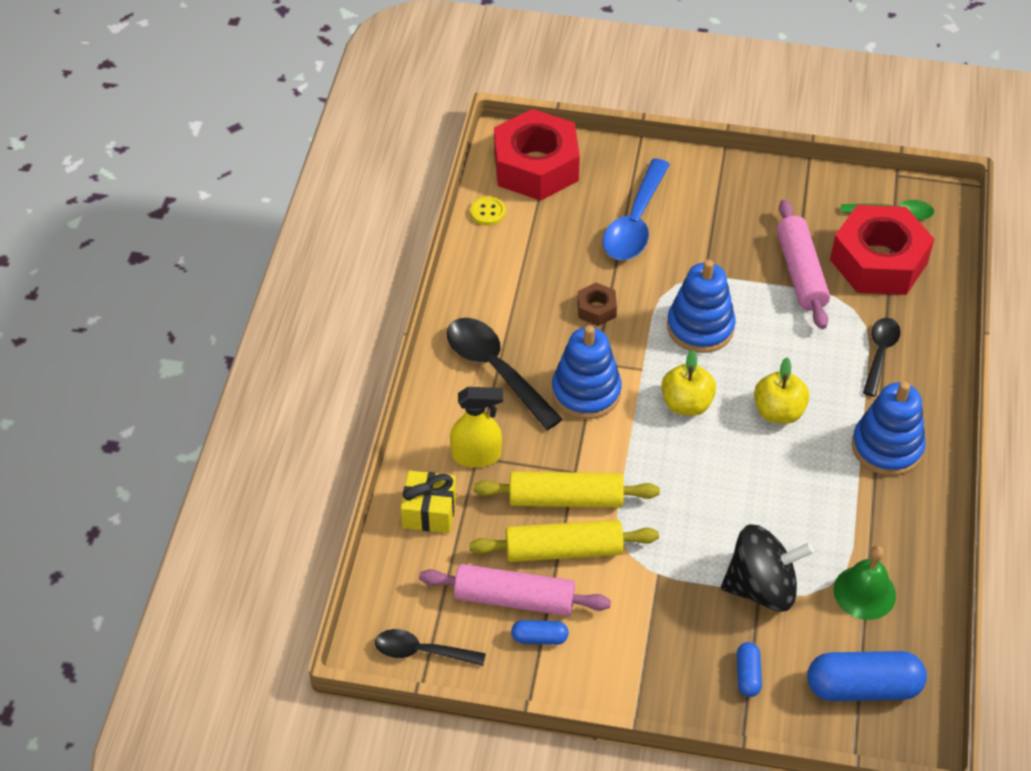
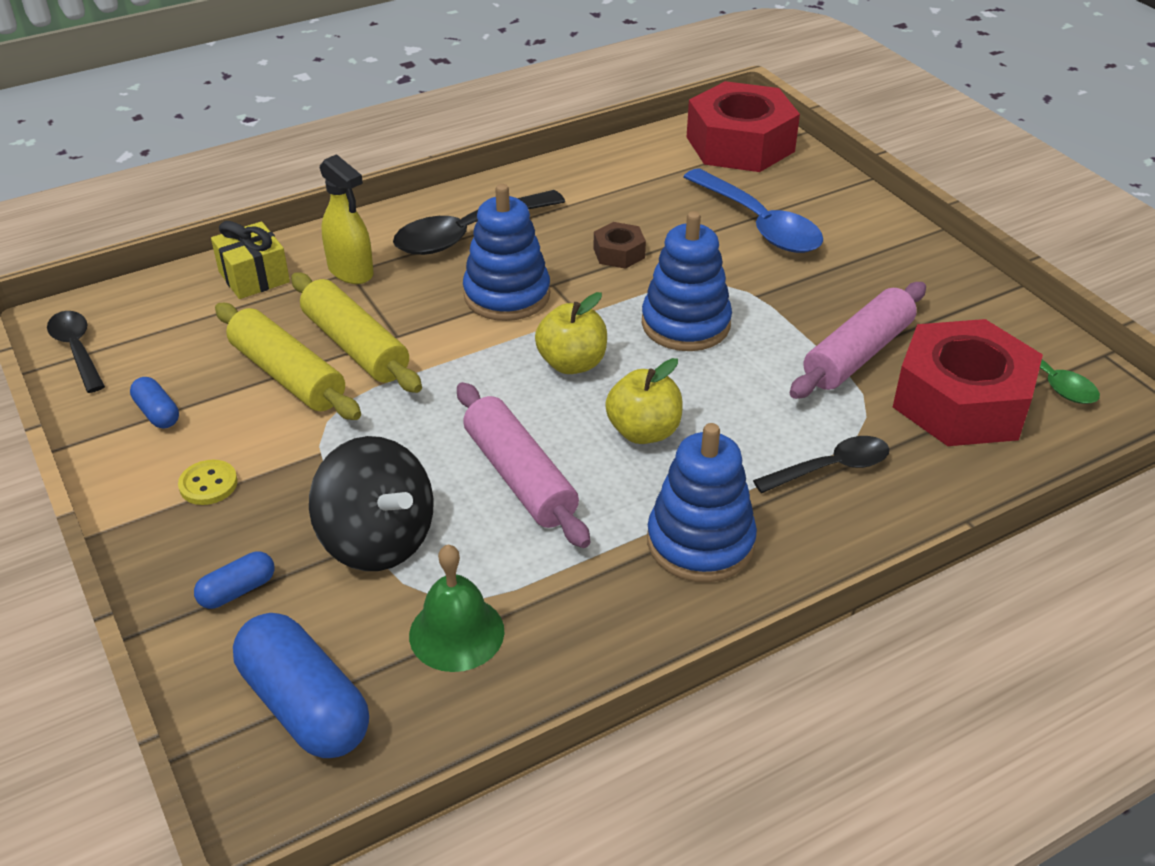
camera: 50 degrees right, 10 degrees down
pink rolling pin [419,564,611,616] -> pink rolling pin moved to [457,382,590,548]
black spoon [447,318,563,430] -> black spoon turned 135 degrees counterclockwise [393,190,565,255]
yellow button [470,196,506,226] -> yellow button moved to [178,460,238,505]
blue spoon [603,159,670,260] -> blue spoon turned 105 degrees counterclockwise [684,168,823,253]

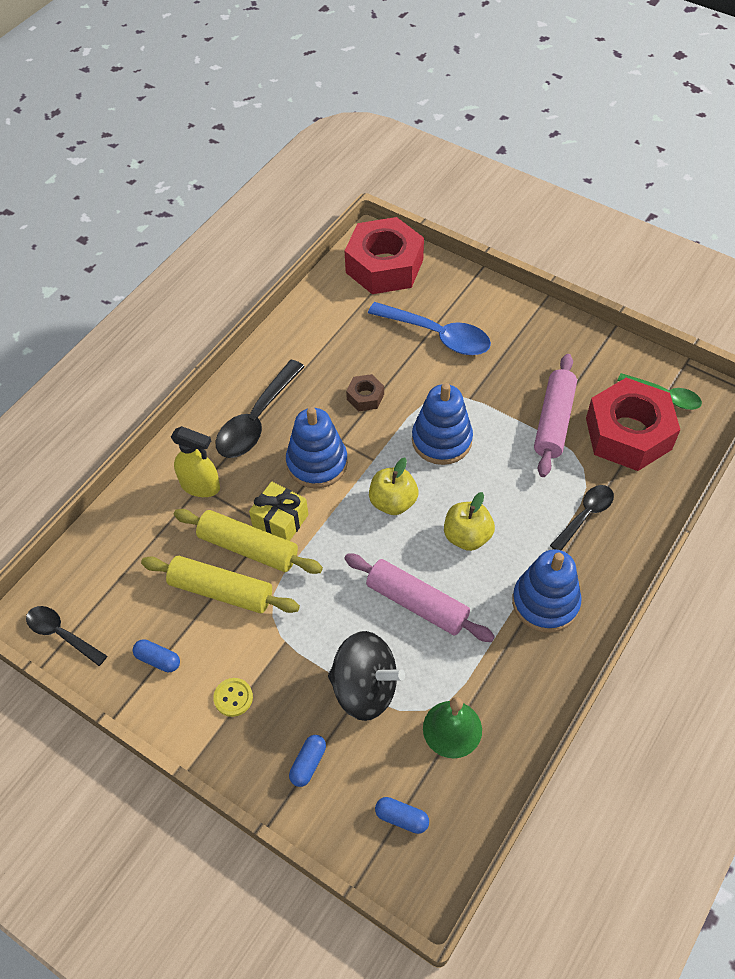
camera: 25 degrees left, 15 degrees up
yellow gift [211,221,290,299] -> yellow gift moved to [249,481,308,541]
blue capsule [233,613,369,758] -> blue capsule [375,797,429,834], size x0.50

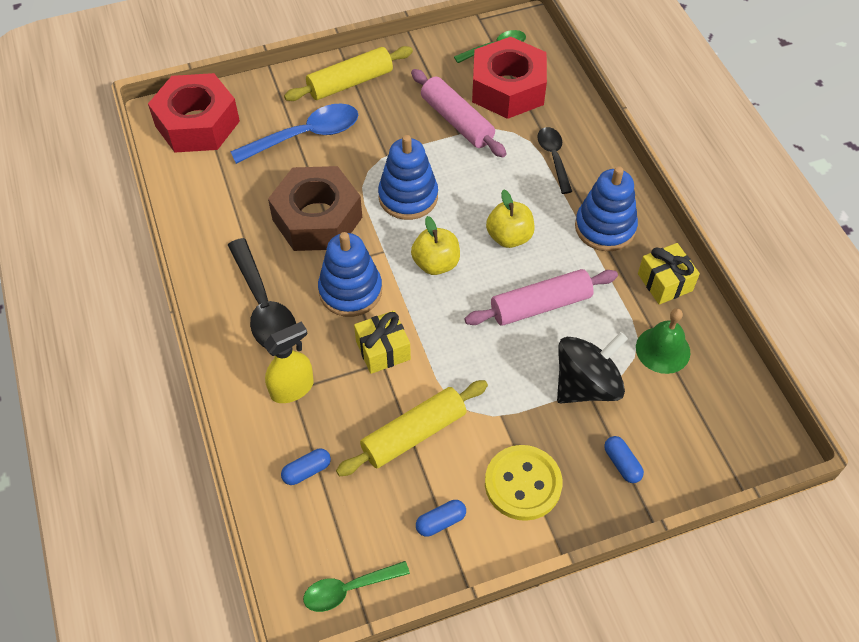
camera: 55 degrees left, 0 degrees up
black spoon [26,606,107,666] -> green spoon [303,561,410,612]
yellow rolling pin [174,509,323,574] -> yellow rolling pin moved to [284,46,413,101]
yellow button [213,678,253,717] -> yellow button [485,445,562,521], size x1.95
brown nut [346,374,384,411] -> brown nut [268,166,362,251], size x2.30
blue capsule [375,797,429,834] -> blue capsule moved to [281,449,331,485]
none -> yellow gift [638,243,700,304]

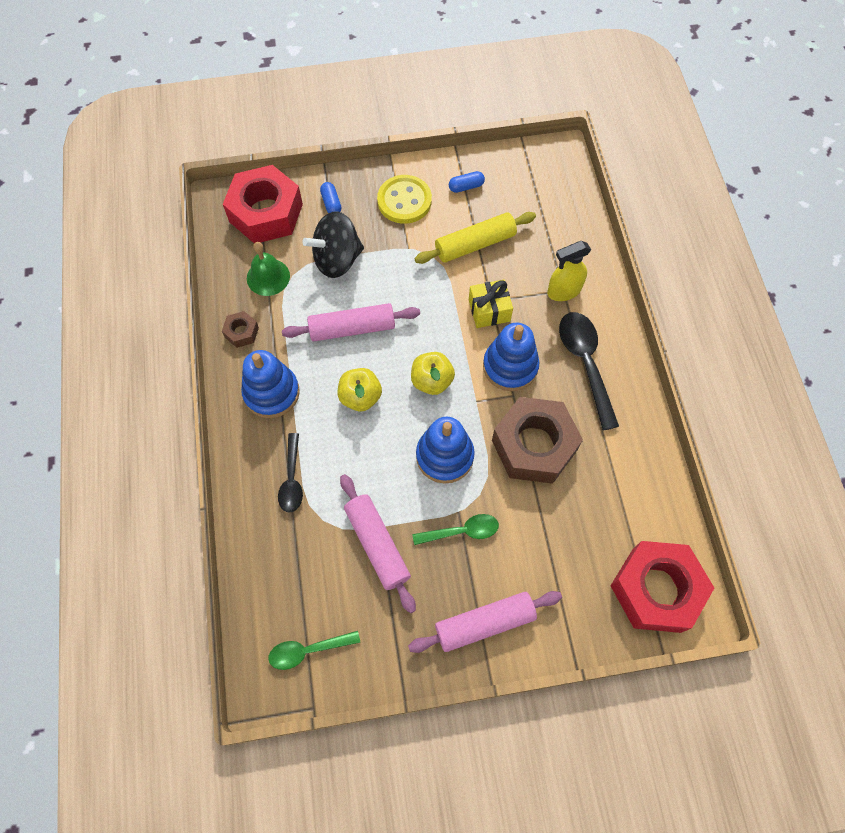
camera: 170 degrees left, 10 degrees up
blue spoon [230,103,358,164] -> none
blue capsule [281,449,331,485] -> none
yellow rolling pin [284,46,413,101] -> pink rolling pin [408,591,562,653]
green spoon [303,561,410,612] -> green spoon moved to [412,514,499,545]
red nut [472,37,547,119] -> red nut moved to [223,165,303,243]
yellow gift [638,243,700,304] -> brown nut [222,311,259,348]

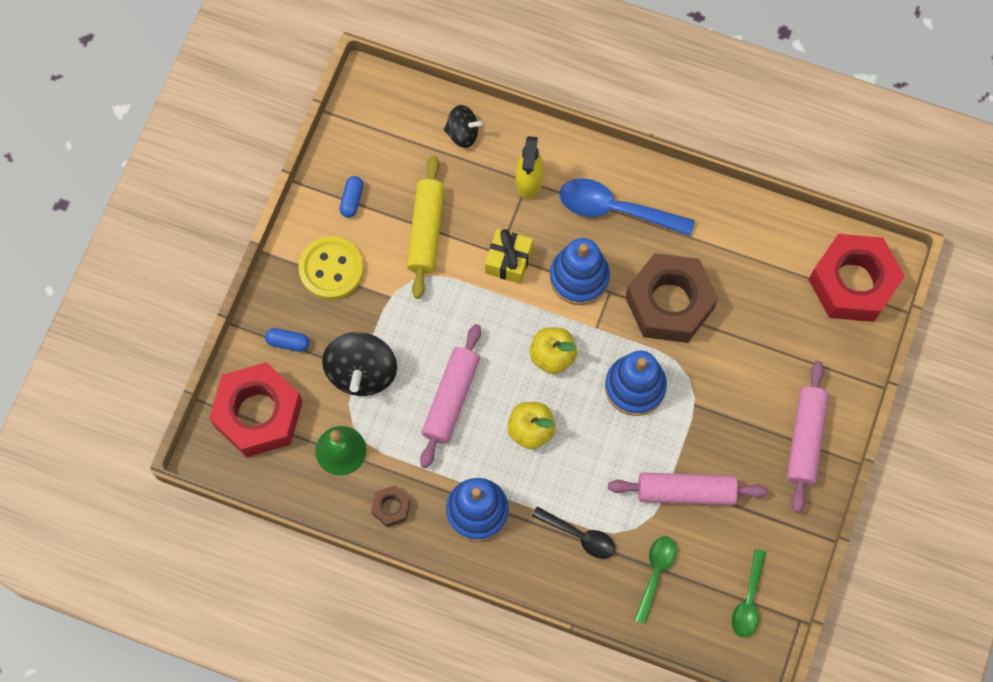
camera: 60 degrees left, 5 degrees up
green spoon [412,514,499,545] -> green spoon moved to [634,536,676,624]
black spoon [559,312,619,431] -> blue spoon [559,178,695,236]
none -> black spinning top [444,105,483,148]

